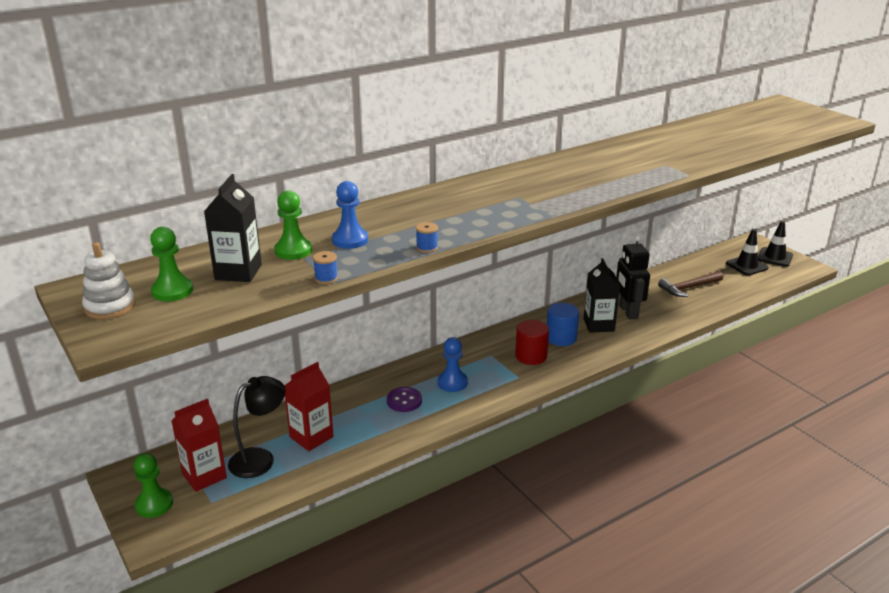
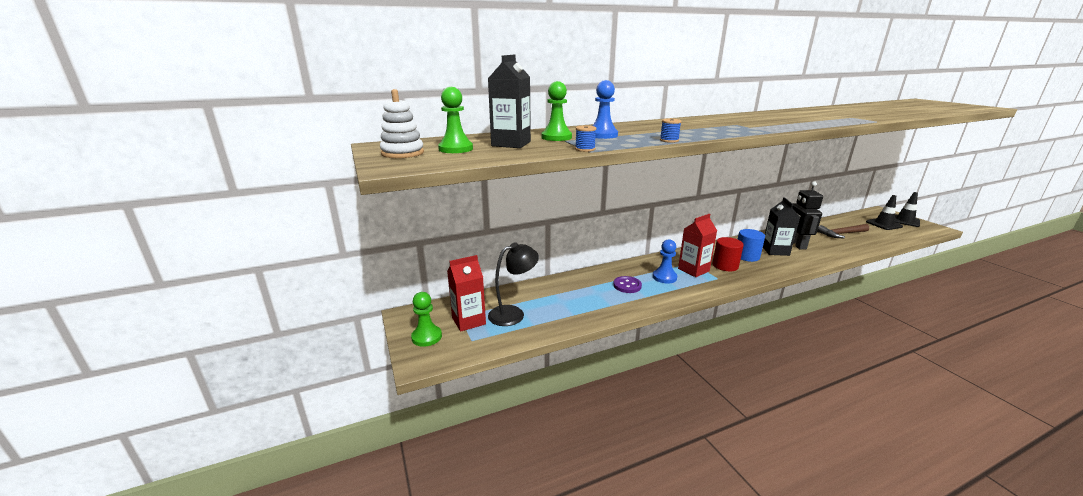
camera: 10 degrees right, 5 degrees down
red carton [284,362,334,451] -> red carton moved to [678,214,717,277]

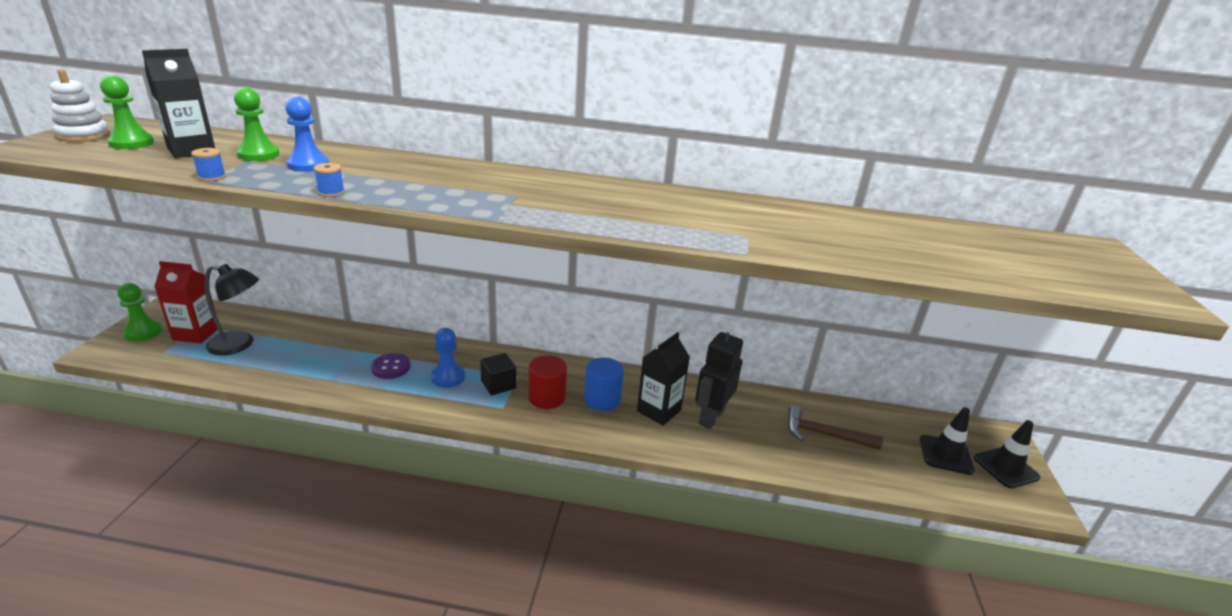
camera: 30 degrees right, 5 degrees up
red carton [678,214,717,277] -> black cube [480,353,516,396]

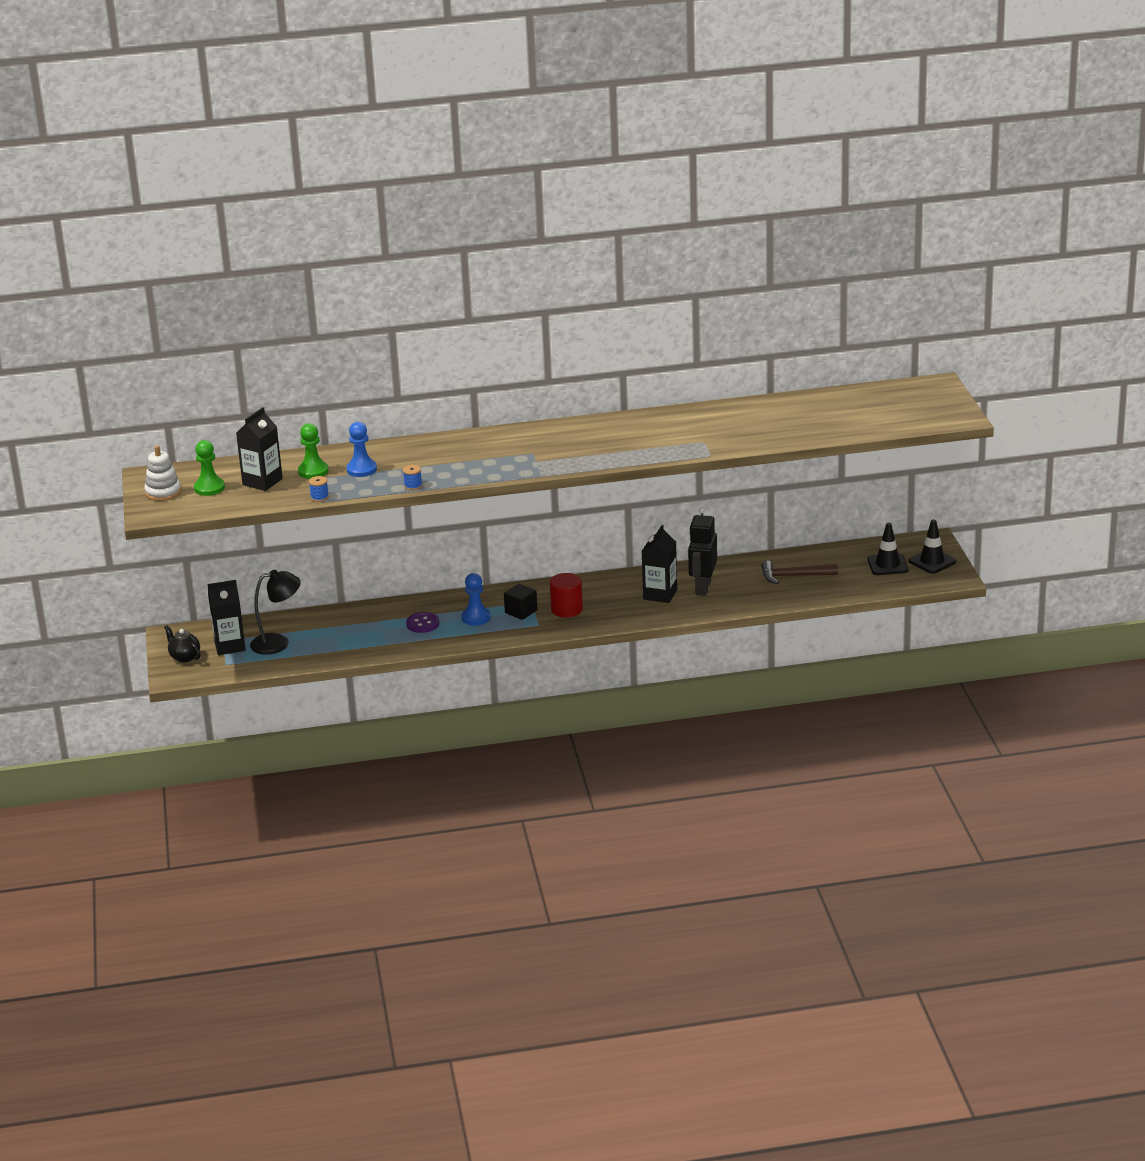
camera: 15 degrees left, 0 degrees up
green pawn [117,283,162,341] -> black teapot [164,625,201,662]
red carton [154,261,218,343] -> black carton [208,580,246,655]
blue cylinder [584,358,624,411] -> none

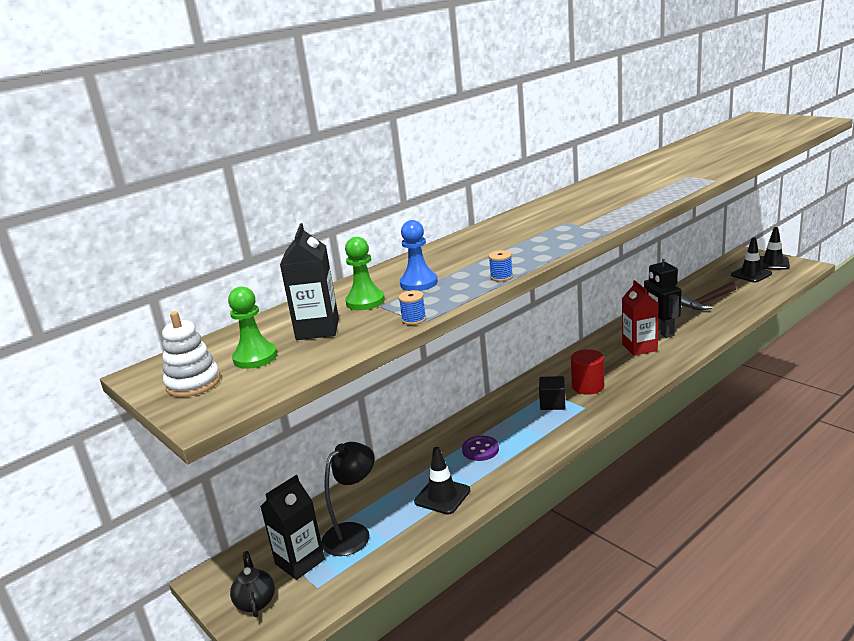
camera: 30 degrees left, 5 degrees down
black teapot [164,625,201,662] -> black teapot turned 60 degrees clockwise [230,551,275,617]
blue pawn [462,573,491,626] -> none
black carton [641,525,677,603] -> red carton [622,280,659,356]
none -> black traffic cone [414,447,470,515]

